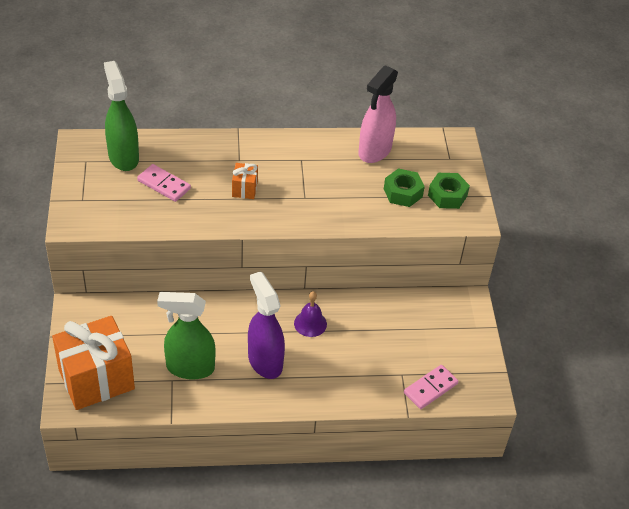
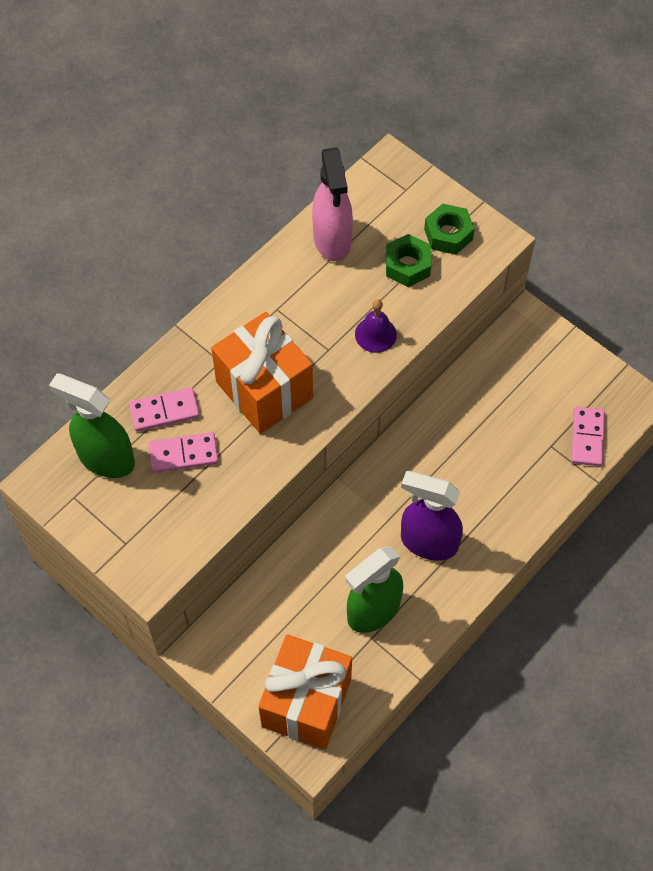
camera: 40 degrees left, 15 degrees up
orange gift [232,163,258,199] -> orange gift [211,312,313,434], size x2.27
purple bell [294,291,327,337] -> purple bell moved to [355,299,397,353]
none -> pink domino [129,387,200,432]

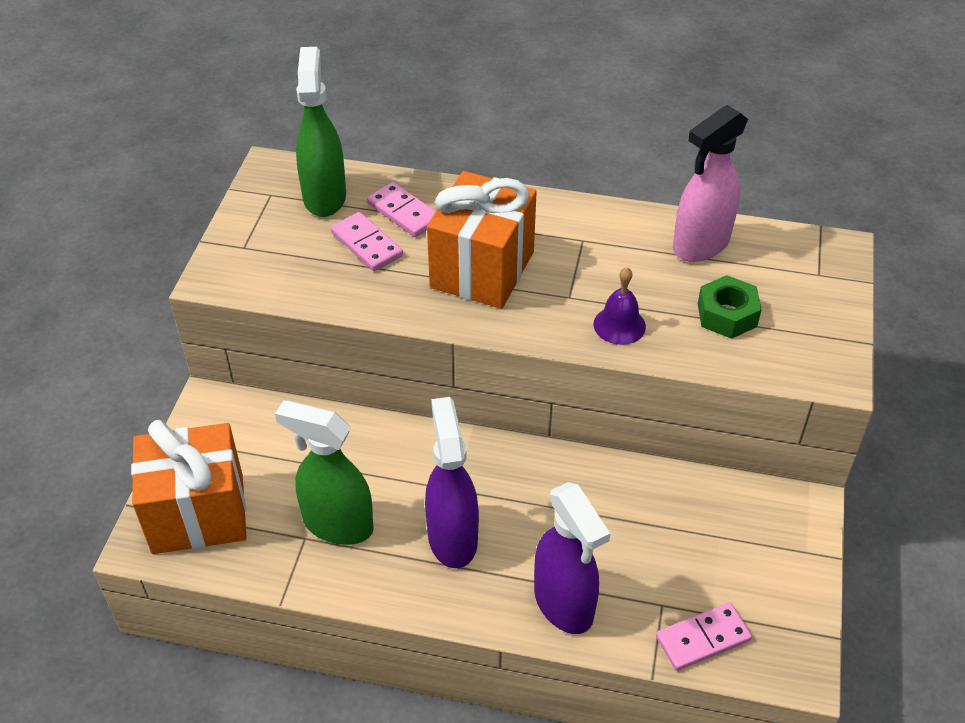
camera: 60 degrees right, 15 degrees down
green nut [424,204,475,255] -> none
none -> purple spray bottle [534,482,610,634]

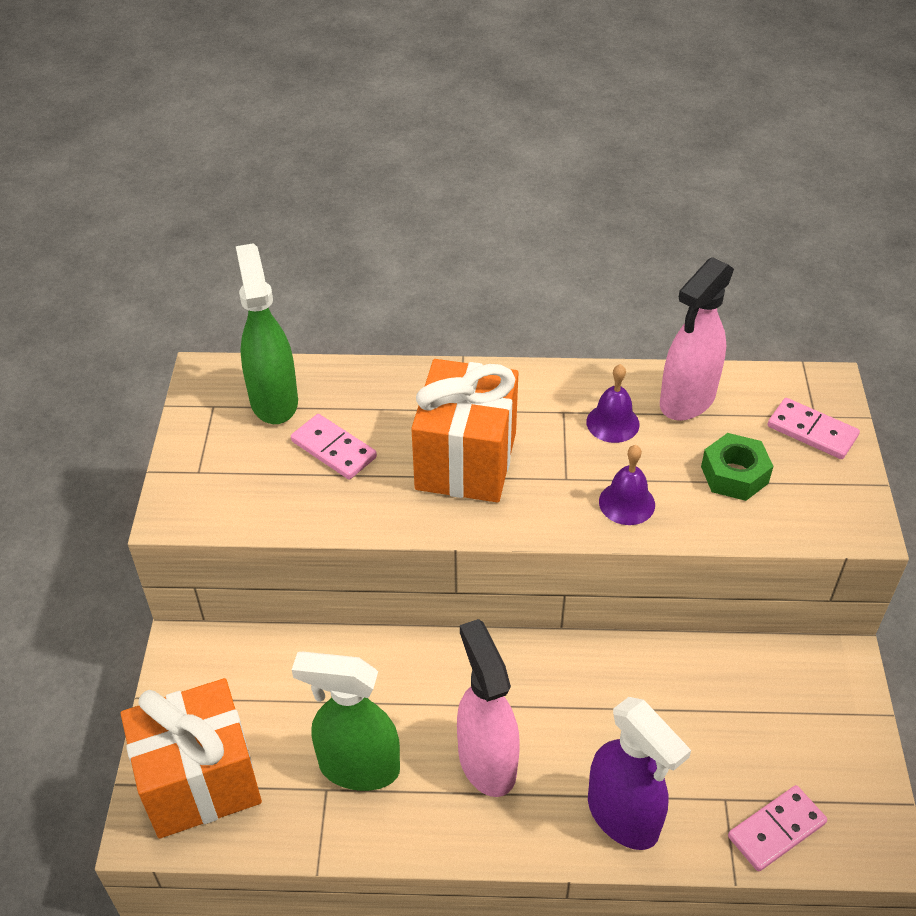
camera: 10 degrees left, 0 degrees up
pink domino [367,182,436,237] -> pink domino moved to [768,398,860,459]
purple spray bottle [425,397,479,568] -> pink spray bottle [457,619,520,797]
none -> purple bell [586,364,640,443]

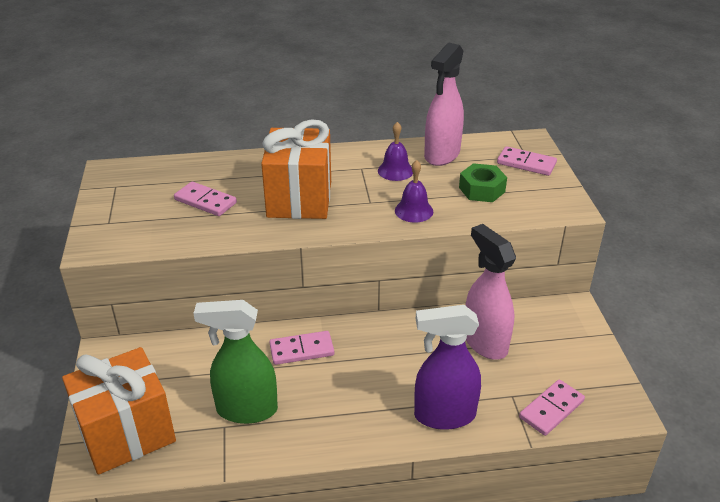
camera: 10 degrees left, 10 degrees down
green spray bottle [236,243,298,424] -> none
pink spray bottle [457,619,520,797] -> pink spray bottle moved to [465,224,516,360]
purple spray bottle [588,697,691,850] -> purple spray bottle turned 135 degrees clockwise [414,305,481,430]
none -> pink domino [270,331,334,365]

